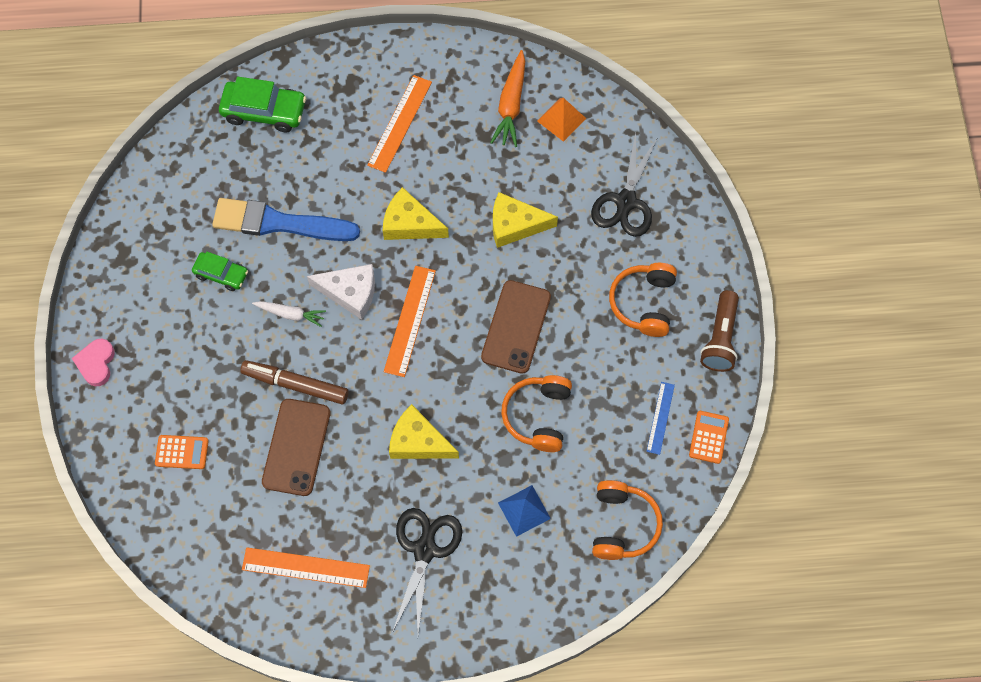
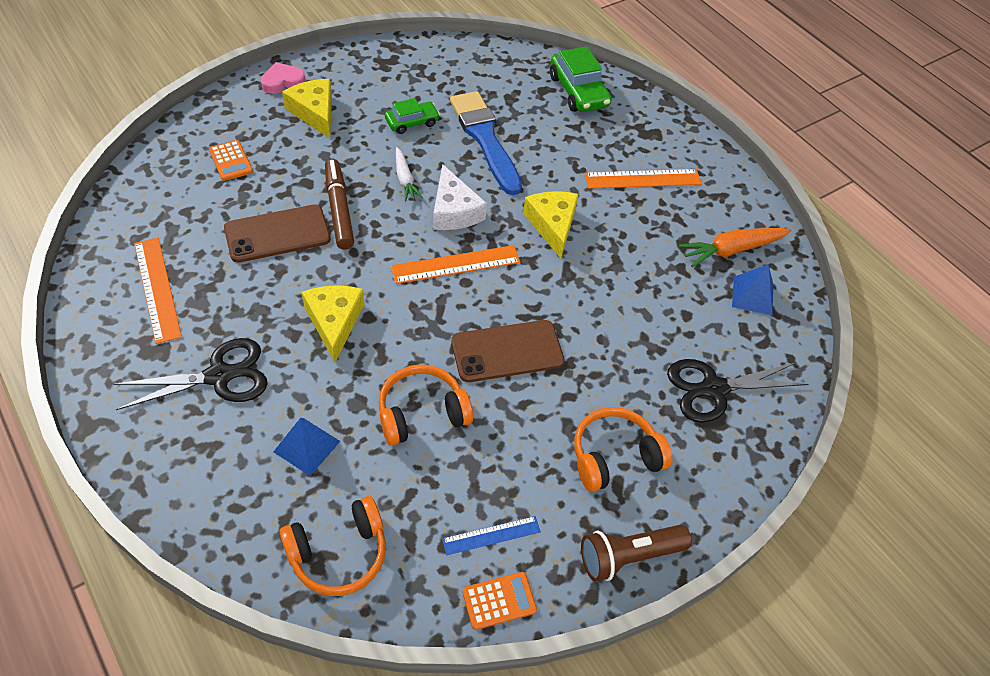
camera: 55 degrees right, 15 degrees down
green car [192,252,248,291] -> green car turned 105 degrees counterclockwise [385,98,440,134]
yellow cheese [493,192,558,248] -> yellow cheese moved to [282,79,332,138]
orange pyramid [537,98,586,142] -> blue pyramid [732,264,773,315]

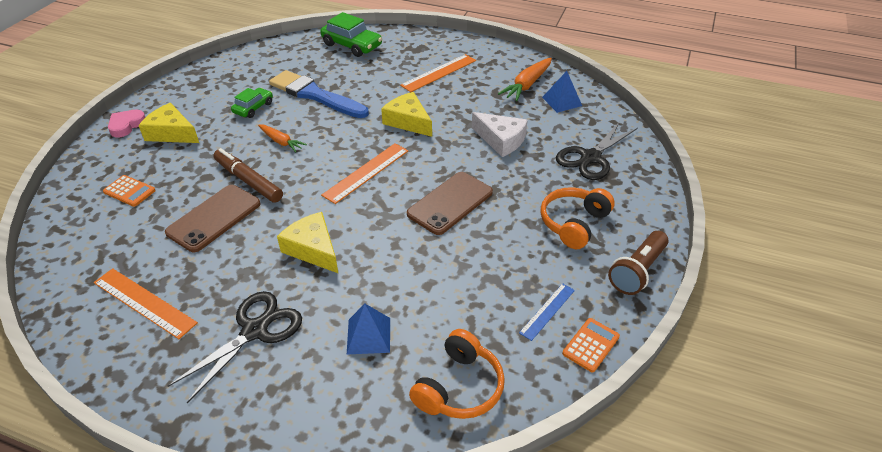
camera: 30 degrees left, 10 degrees down
orange headphones [379,364,473,446] -> none
white carrot [396,147,423,201] -> orange carrot [258,124,307,152]
white cheese [433,164,487,230] -> white cheese moved to [472,112,528,157]

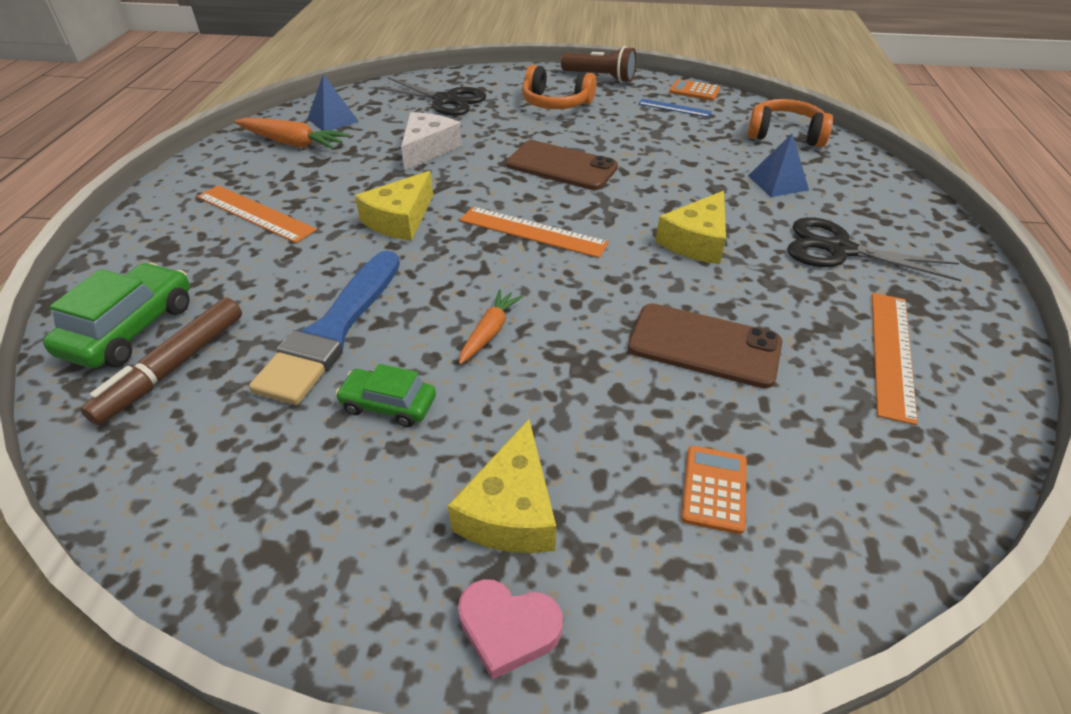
camera: 105 degrees left, 0 degrees up
brown marker [213,148,283,203] -> brown marker moved to [81,297,242,425]

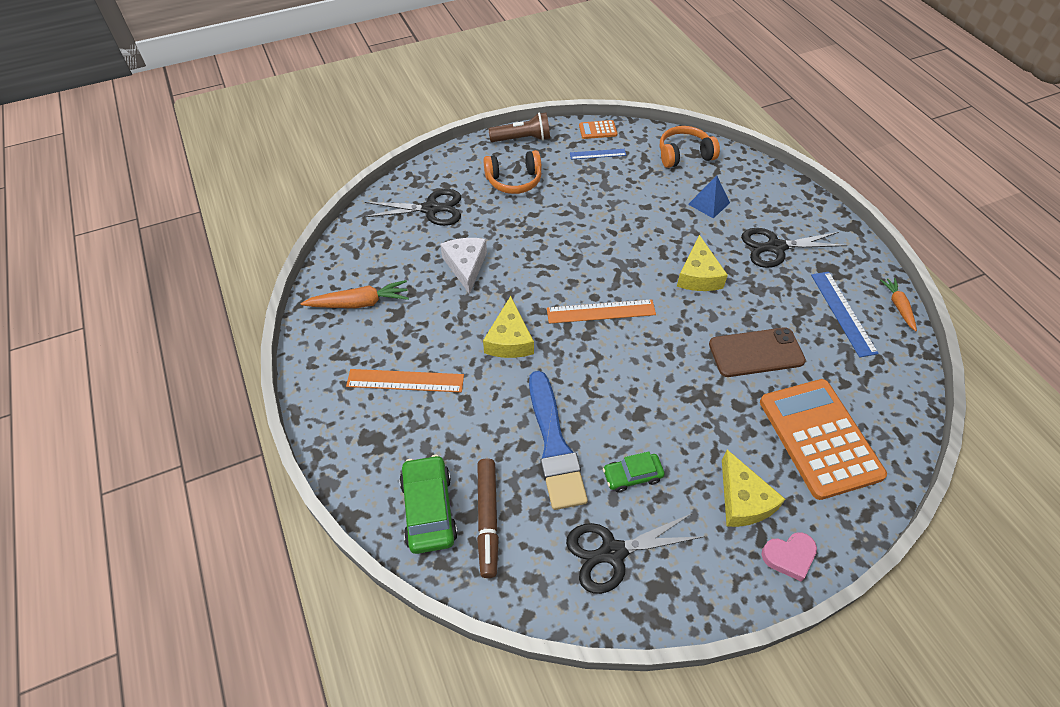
camera: 30 degrees left, 10 degrees up
blue pyramid [307,74,359,131] -> none
orange carrot [459,289,523,365] -> orange carrot moved to [880,278,917,332]
brown phone [506,140,618,190] -> none
orange calculator [681,446,747,534] -> orange calculator [760,379,887,500], size x2.39
orange ruler [872,293,918,425] -> blue ruler [811,272,879,358]
none -> black scissors [566,513,705,594]

